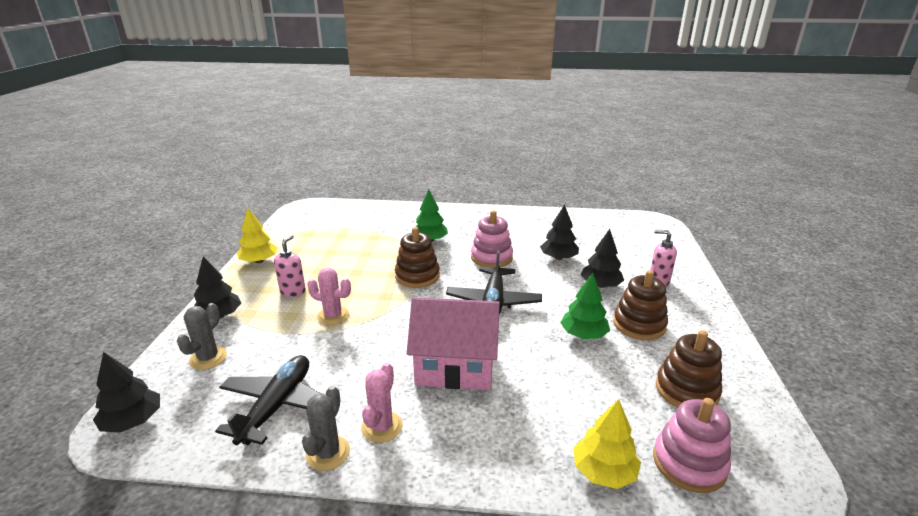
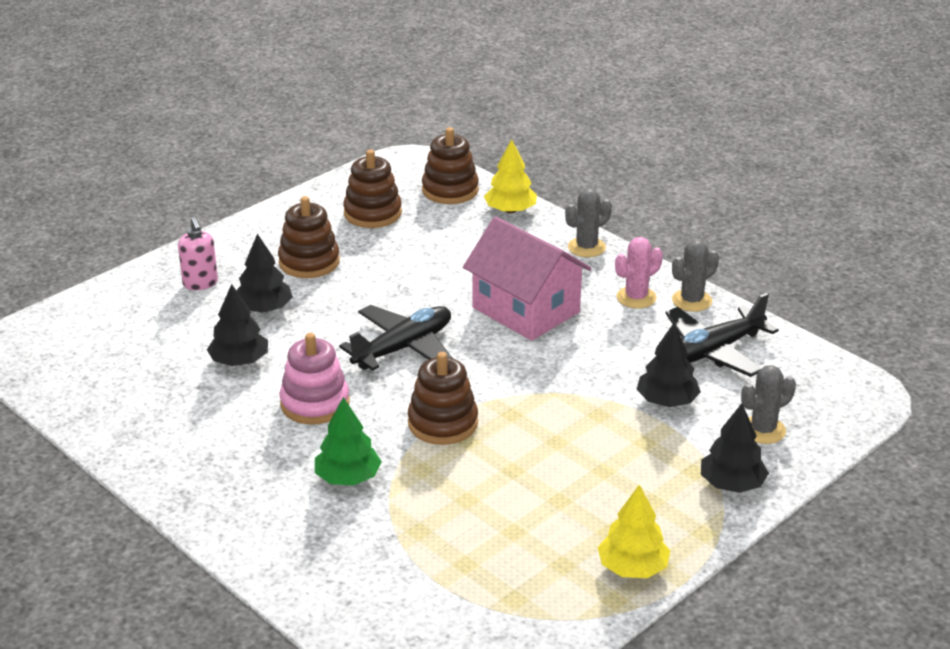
camera: 140 degrees left, 5 degrees up
black tree [93,352,160,433] -> black tree moved to [636,323,701,407]
pink soap dispenser [274,235,306,297] -> none
pink cactus [307,268,351,325] -> none
green tree [560,273,610,339] -> none
pink stacking toy [653,398,731,493] -> brown stacking toy [422,127,479,204]
none -> grey cactus [565,189,612,257]

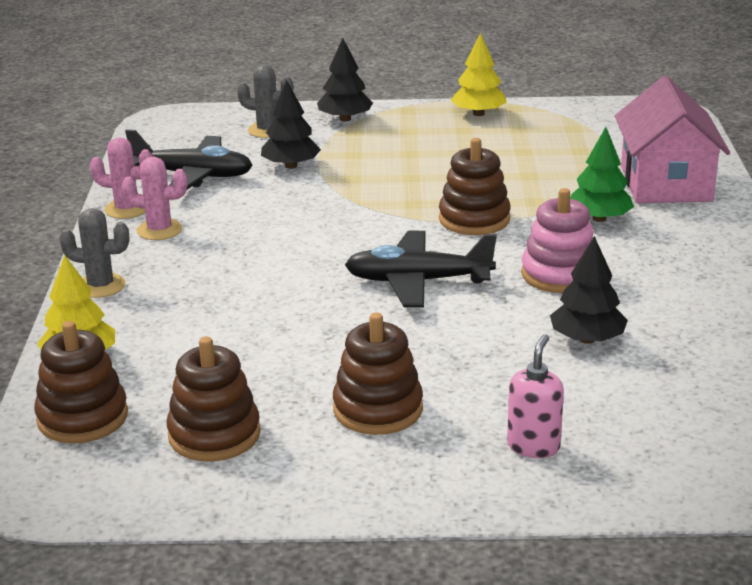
camera: 135 degrees left, 5 degrees down
black tree [237,233,293,313] -> none
pink house [463,216,591,341] -> pink house moved to [615,76,730,203]
grey cactus [672,240,719,312] -> pink cactus [90,137,153,219]

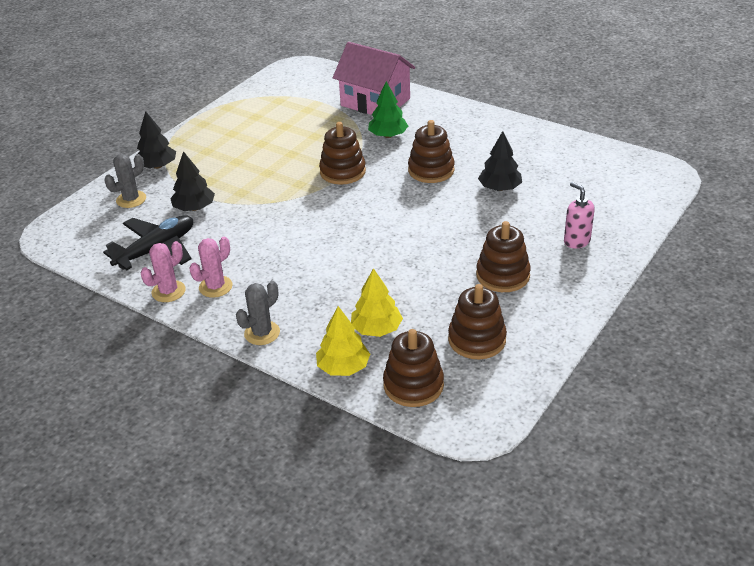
camera: 55 degrees left, 10 degrees up
black plane [345,231,497,307] -> none
yellow tree [451,32,507,116] -> yellow tree moved to [351,268,403,337]
pink stacking toy [521,188,594,293] -> brown stacking toy [408,120,455,183]

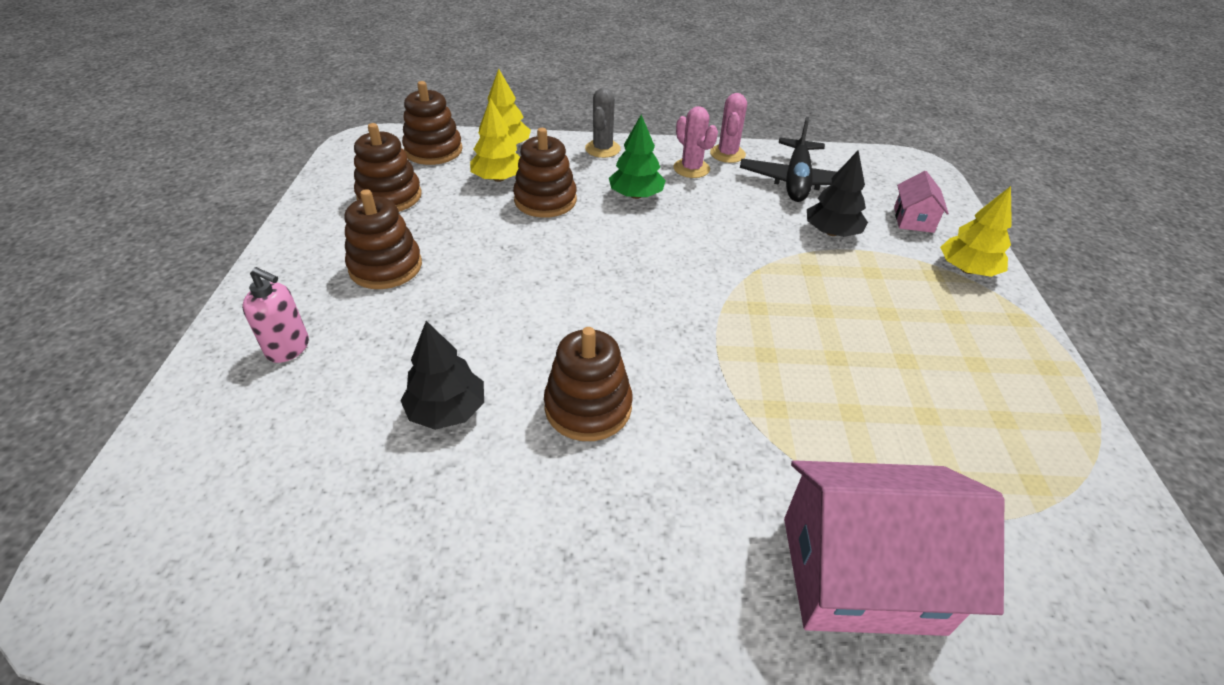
camera: 145 degrees right, 5 degrees up
grey cactus [104,154,146,208] -> pink house [894,171,949,233]
black tree [137,111,176,169] -> yellow tree [940,186,1012,277]
pink cactus [189,237,233,298] -> pink cactus turned 45 degrees counterclockwise [673,106,718,178]
brown stacking toy [319,122,366,185] -> brown stacking toy moved to [513,128,577,218]
green tree [368,81,408,138] -> green tree moved to [609,115,666,199]

